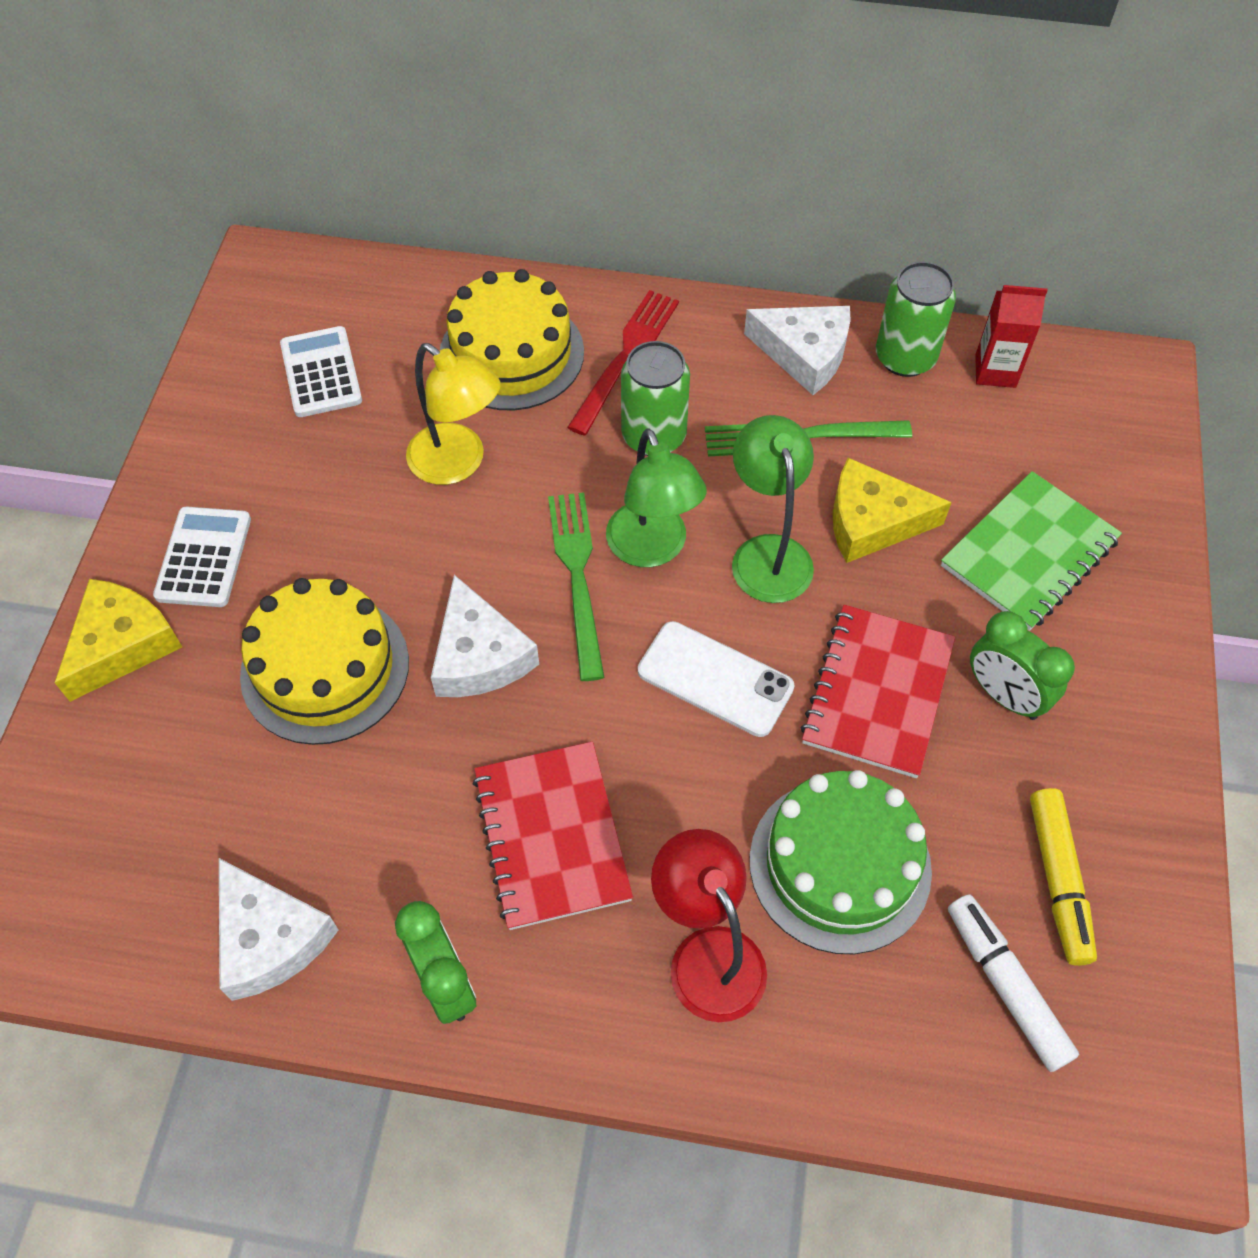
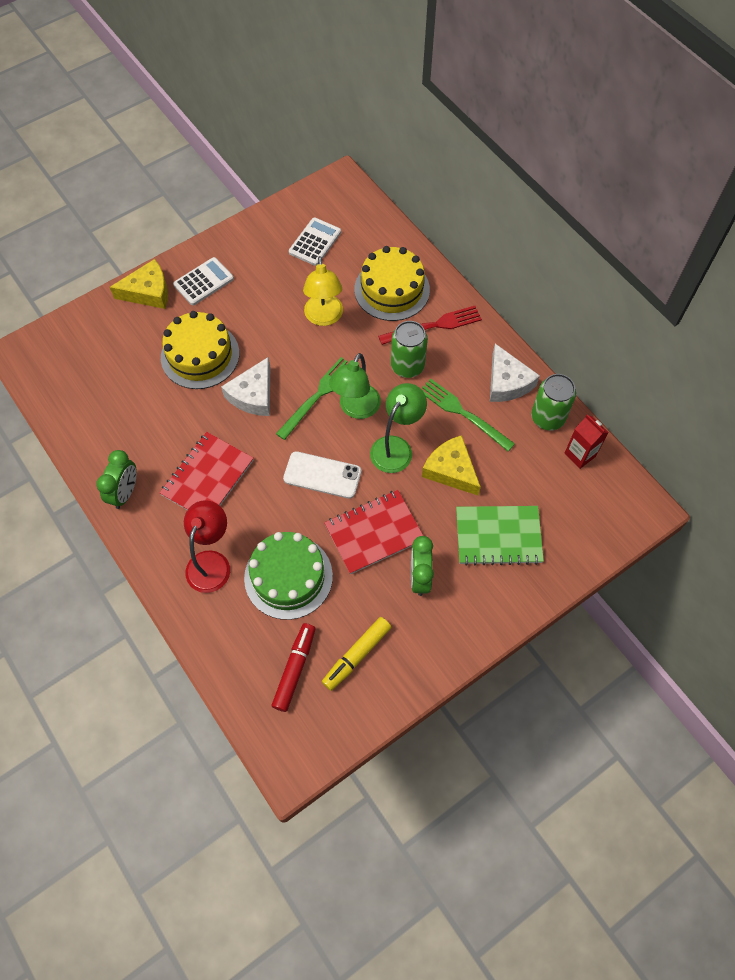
camera: 45 degrees right, 5 degrees up
white cheese [219,858,339,1001] -> none
white phone [638,621,794,737] -> white phone turned 60 degrees counterclockwise [283,451,361,499]
white marker [948,894,1079,1072] -> red marker [272,623,316,712]

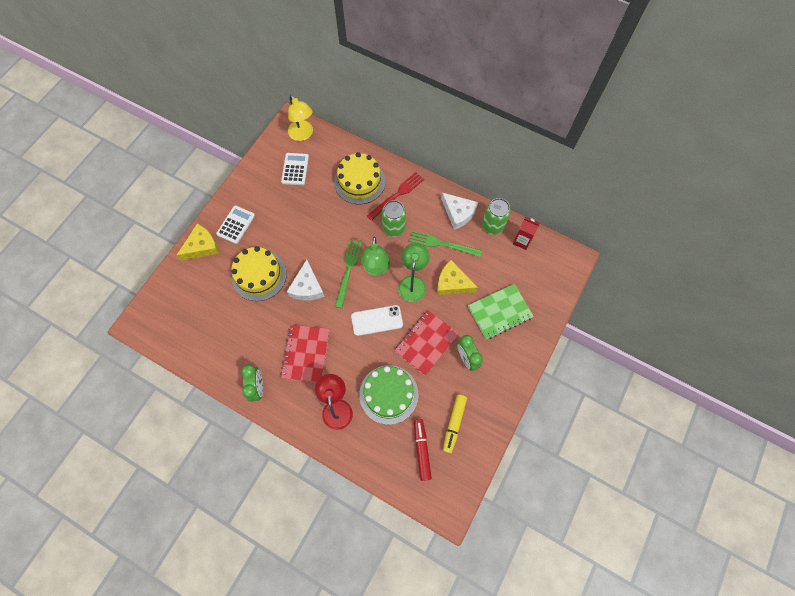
camera: 25 degrees left, 5 degrees up
yellow lamp [303,256,343,326] -> yellow lamp moved to [288,94,313,141]

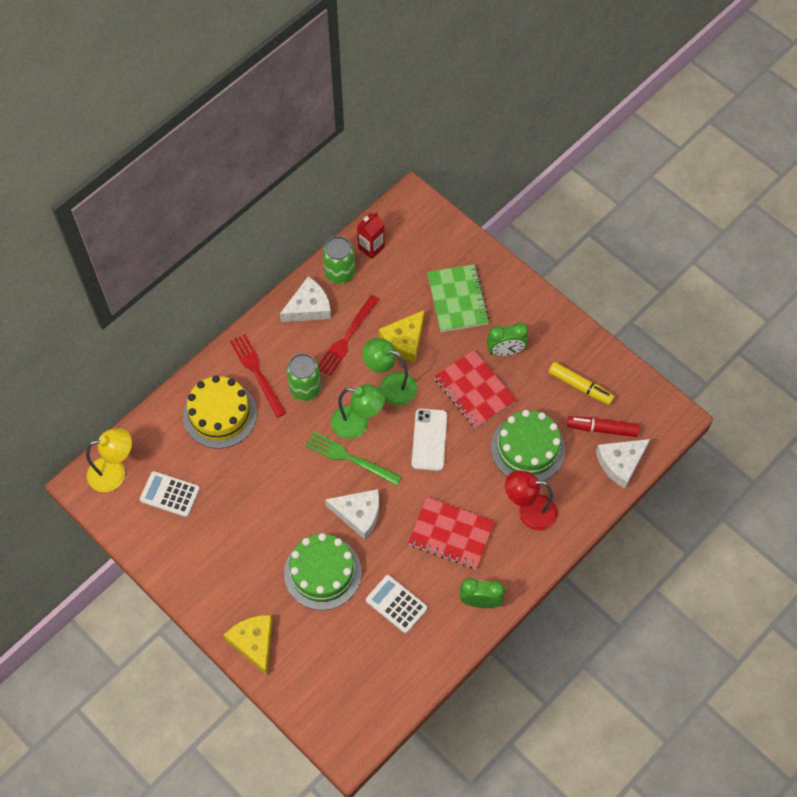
camera: 75 degrees left, 5 degrees down
white calculator [216,205,255,244] -> white calculator moved to [366,575,428,633]
yellow cake [231,246,287,301] -> green cake [284,533,361,610]
green fork [409,230,482,257] -> red fork [318,295,379,376]
none -> white cheese [596,439,650,489]

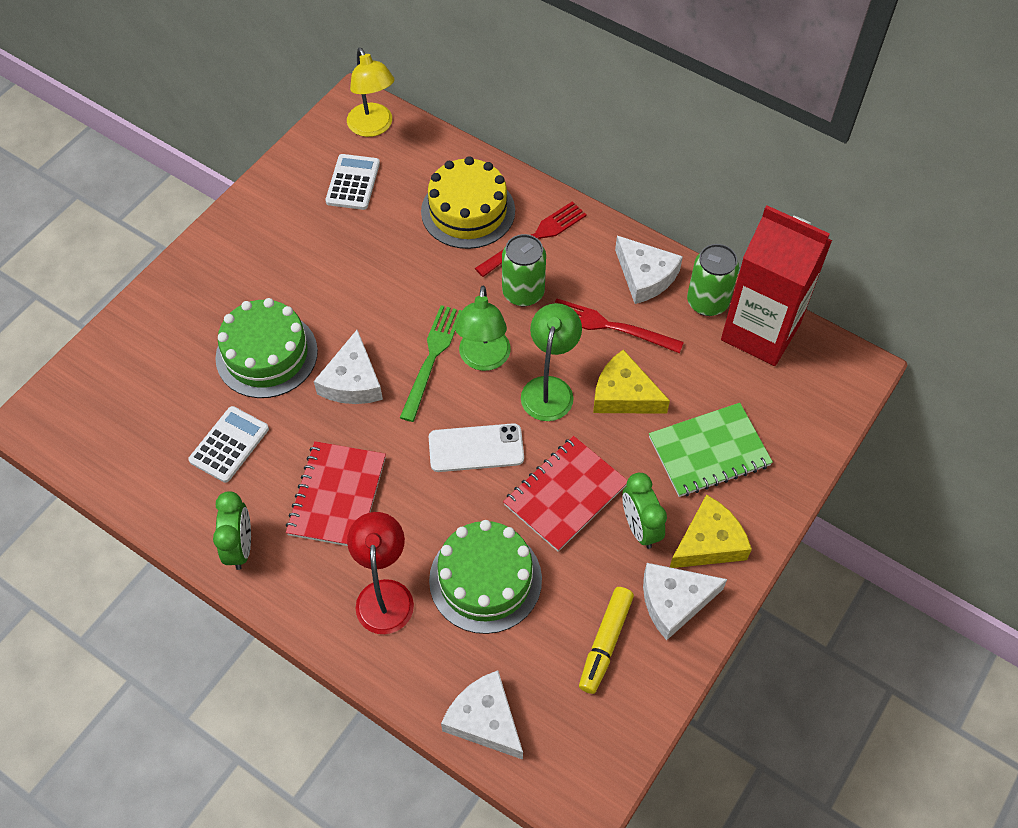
camera: 80 degrees right, 5 degrees down
yellow cheese [224,615,273,675] -> yellow cheese moved to [670,494,752,568]
red carton [357,212,385,259] -> red carton [721,205,832,366], size x2.20
red marker [567,416,639,437] -> none
none -> white cheese [643,563,727,640]

